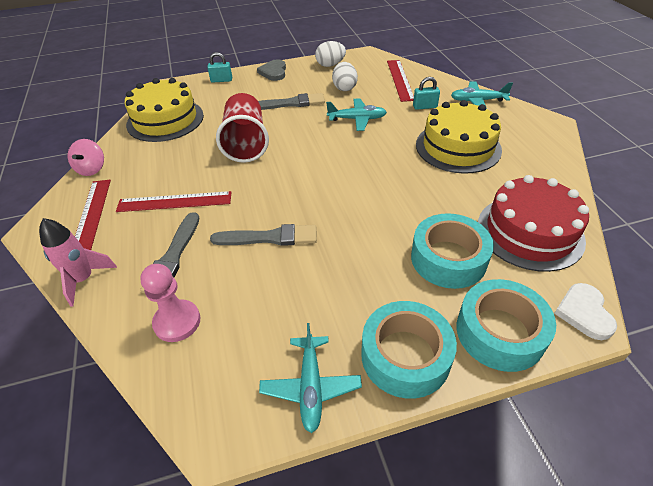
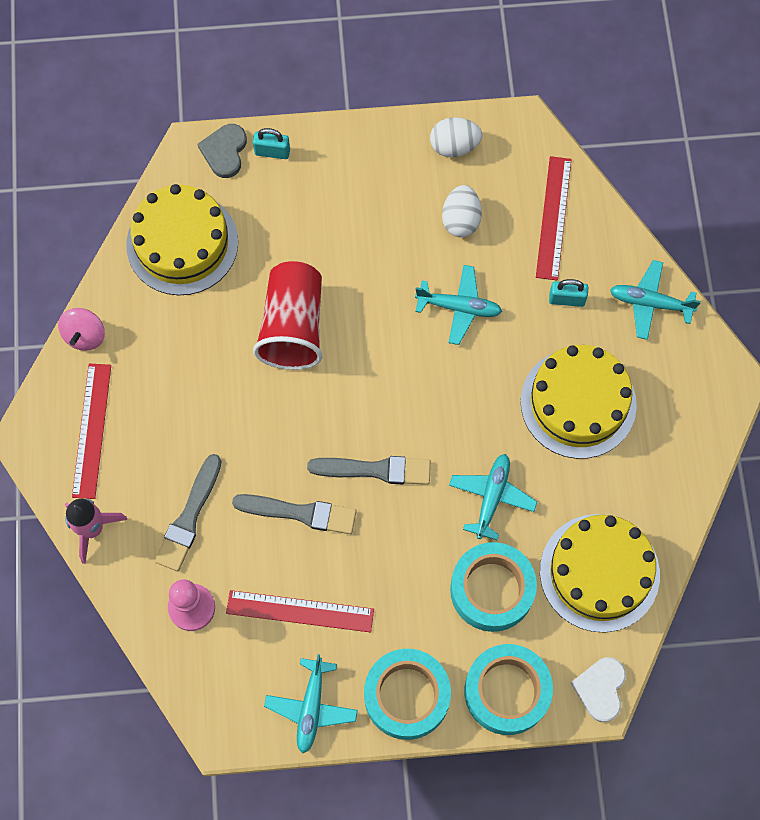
camera: 10 degrees right, 25 degrees up
red ruler [116,191,232,212] -> red ruler moved to [226,590,374,632]
grey heart [257,59,286,81] -> grey heart moved to [197,124,247,178]
grey brush [258,93,325,110] -> grey brush moved to [307,456,431,485]
red cake [478,175,589,272] -> yellow cake [540,514,660,632]
none -> turquoise plane [449,454,537,540]

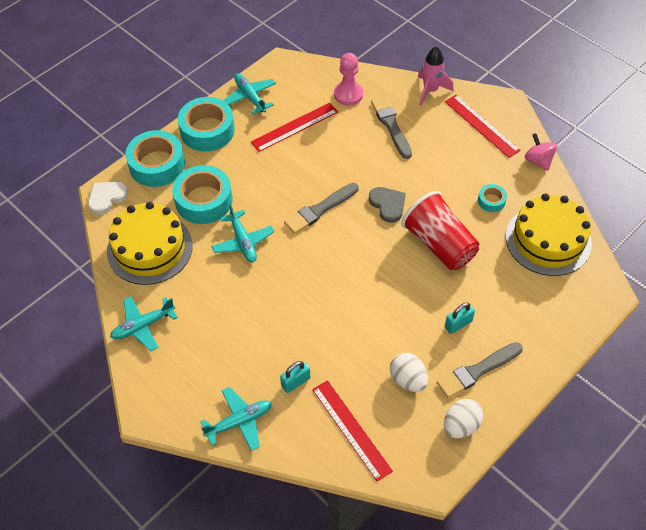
camera: 140 degrees right, 15 degrees down
grey heart [197,124,247,178] -> grey heart moved to [369,187,406,223]
grey brush [232,494,357,534] -> grey brush moved to [437,342,523,398]
turquoise padlock [253,128,290,159] -> turquoise padlock moved to [445,303,475,334]
turquoise plane [415,265,502,345] -> turquoise plane moved to [110,296,178,351]
yellow cake [521,345,637,459] -> none
white heart [571,657,626,722] -> white heart turned 105 degrees counterclockwise [88,182,128,215]
none -> turquoise tape [478,184,507,212]

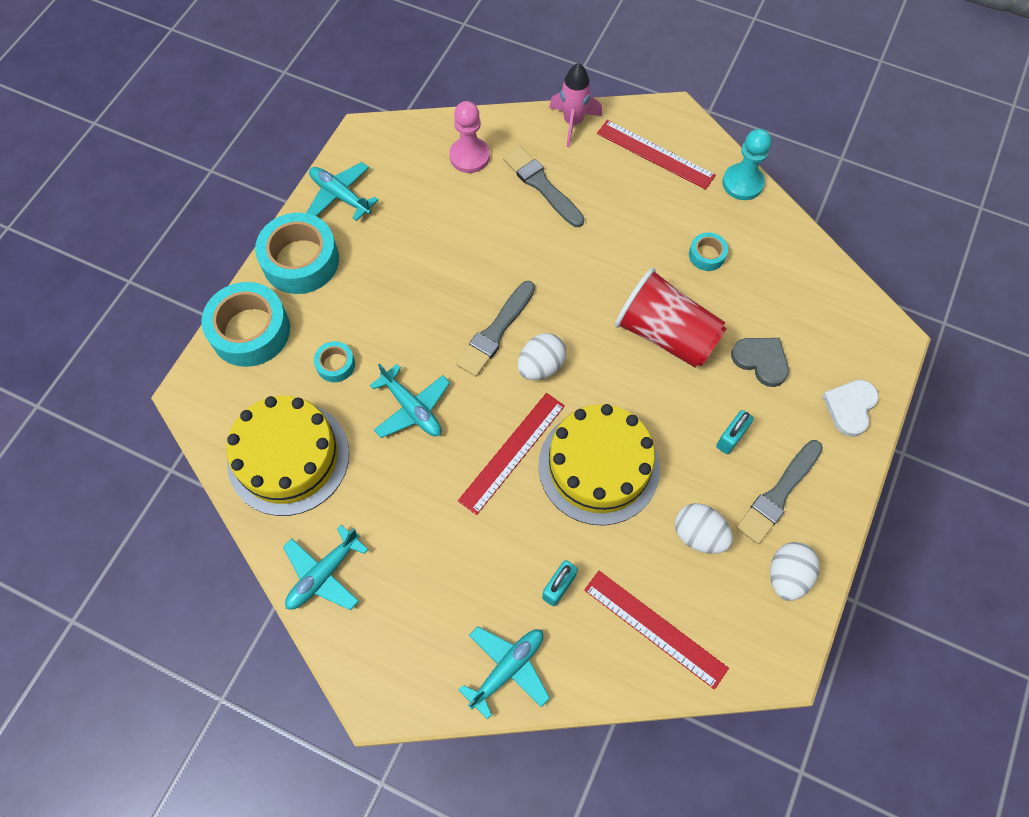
camera: 20 degrees left, 10 degrees up
white heart [88,182,128,215] -> white heart moved to [822,380,879,437]
turquoise tape [172,165,233,224] -> turquoise tape [314,341,355,382], size x0.48
red ruler [251,102,338,152] -> red ruler moved to [458,393,565,515]
grey heart [369,187,406,223] -> grey heart moved to [731,338,789,387]
yellow cake [506,193,592,276] -> yellow cake moved to [538,404,660,526]
pink spinning top [525,133,557,171] -> turquoise pawn [722,129,771,200]
none -> white egg [518,333,567,380]

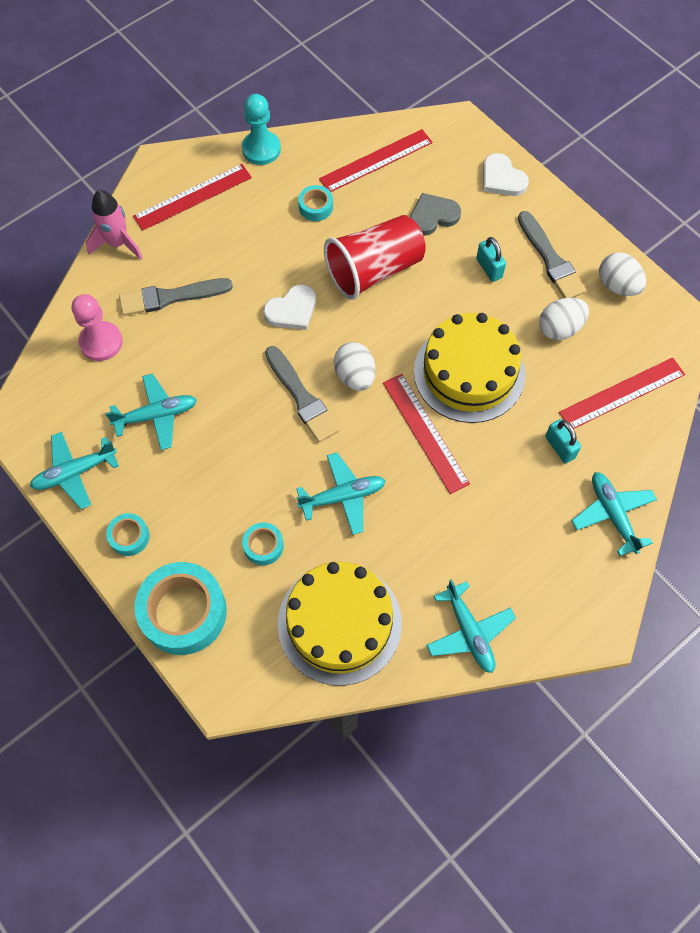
camera: 65 degrees left, 0 degrees up
turquoise tape [255,213,339,294] -> turquoise tape [106,513,150,556], size x0.48
none -> turquoise plane [105,373,197,450]
none -> white heart [263,285,316,330]
none -> red ruler [319,129,433,192]

